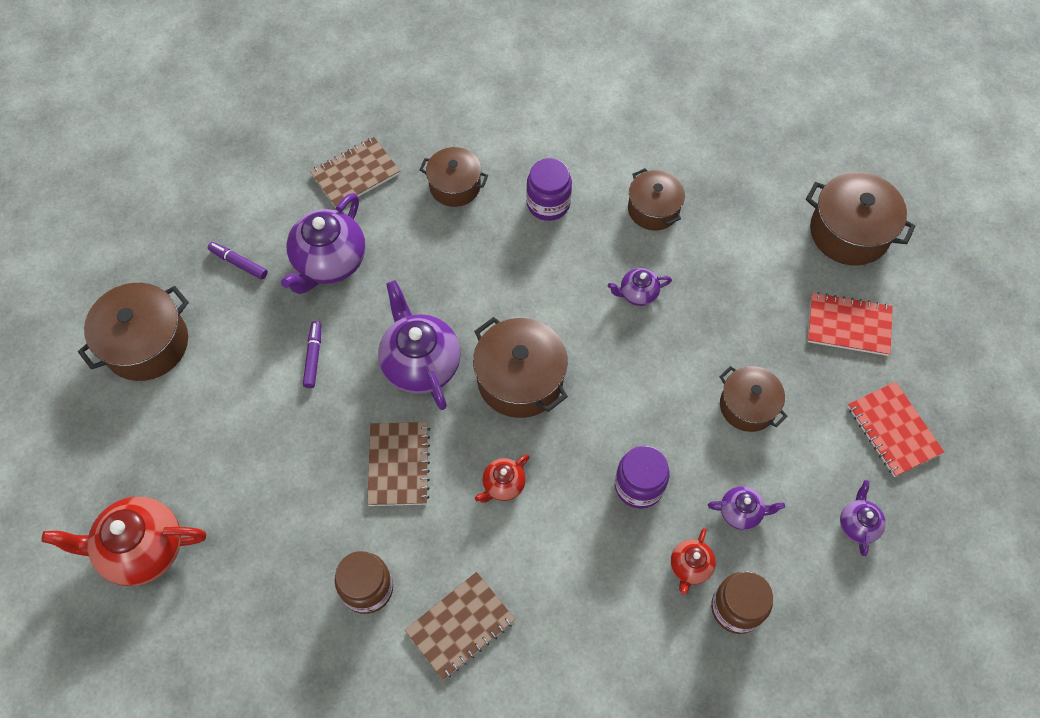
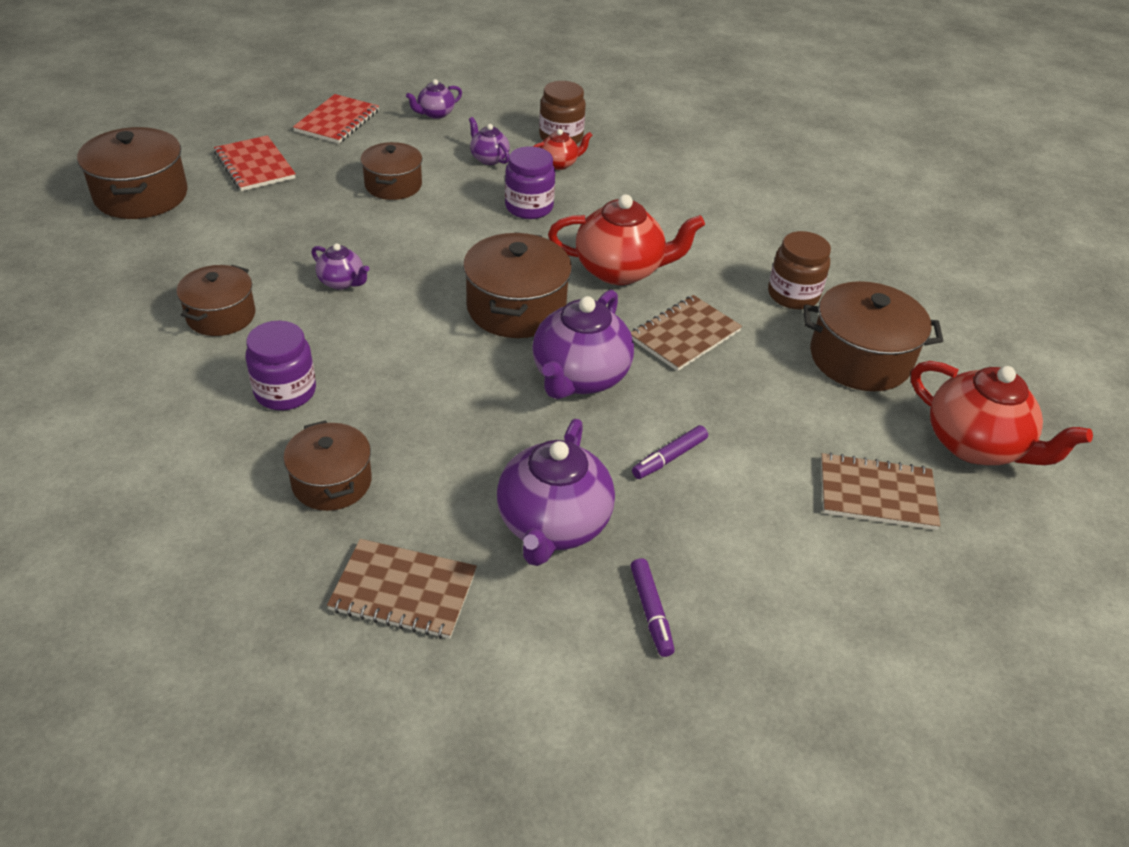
camera: 135 degrees left, 20 degrees down
brown pot [78,283,189,381] -> brown pot moved to [803,281,943,391]
purple teapot [281,193,366,294] -> purple teapot turned 120 degrees clockwise [497,419,615,566]
brown notebook [405,572,515,680] -> brown notebook moved to [821,452,941,530]
red teapot [475,454,529,503] -> red teapot [548,194,705,285], size x1.98

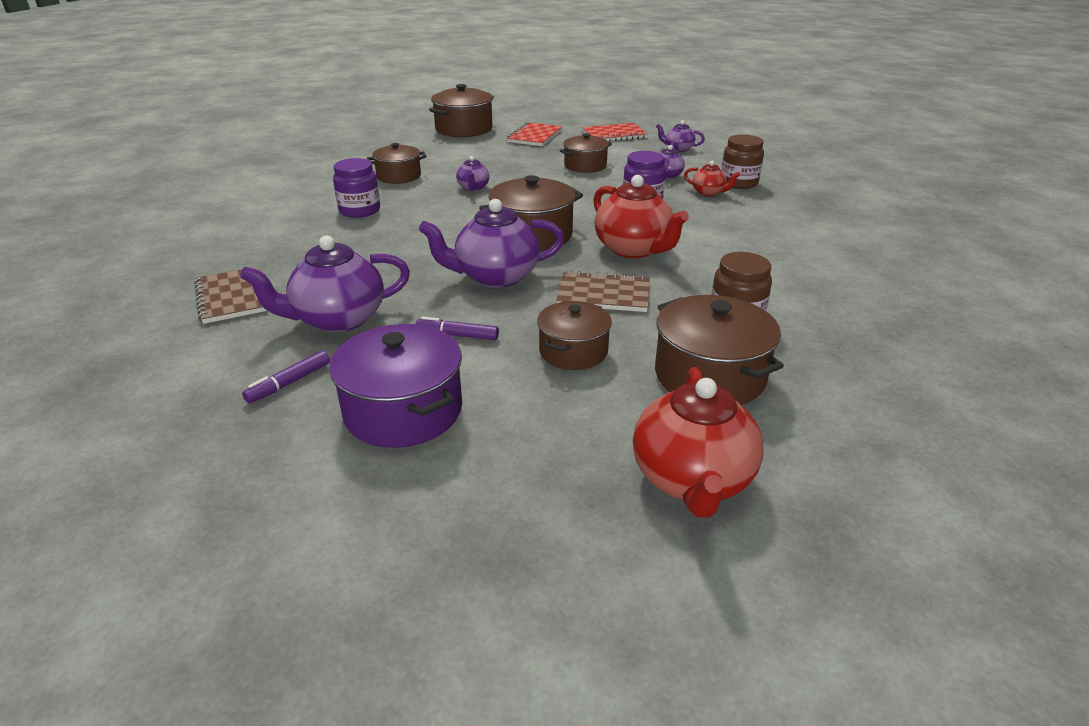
camera: 55 degrees right, 10 degrees down
brown pot [283,420,372,511] -> brown pot moved to [537,301,612,370]
brown notebook [821,452,941,530] -> none
none -> purple pot [329,324,462,448]

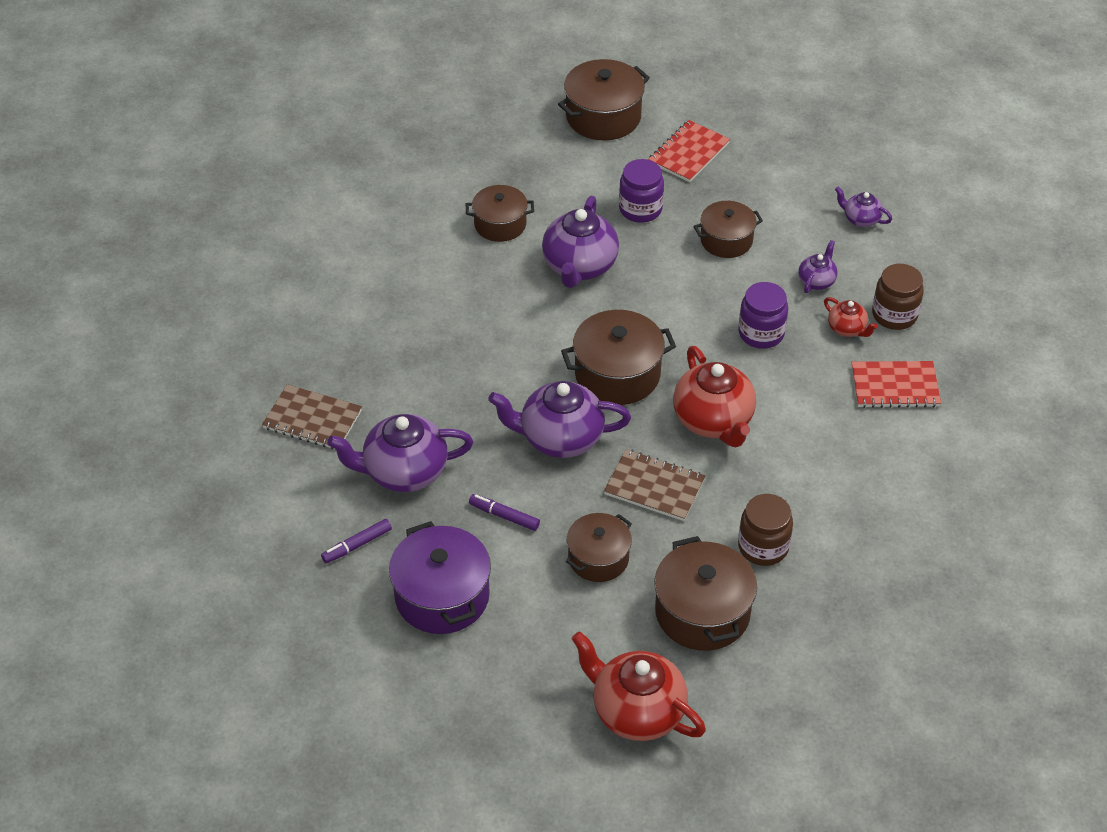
camera: 15 degrees right, 15 degrees up
brown notebook [194,267,267,324] -> brown notebook turned 60 degrees counterclockwise [262,384,362,450]
purple jar [333,158,380,218] -> purple jar moved to [619,159,664,223]
purple teapot [456,156,490,191] -> purple teapot [542,196,619,288], size x1.98
red notebook [582,123,648,142] -> red notebook moved to [852,361,941,408]
red teapot [633,367,764,518] -> red teapot turned 105 degrees clockwise [572,631,706,741]

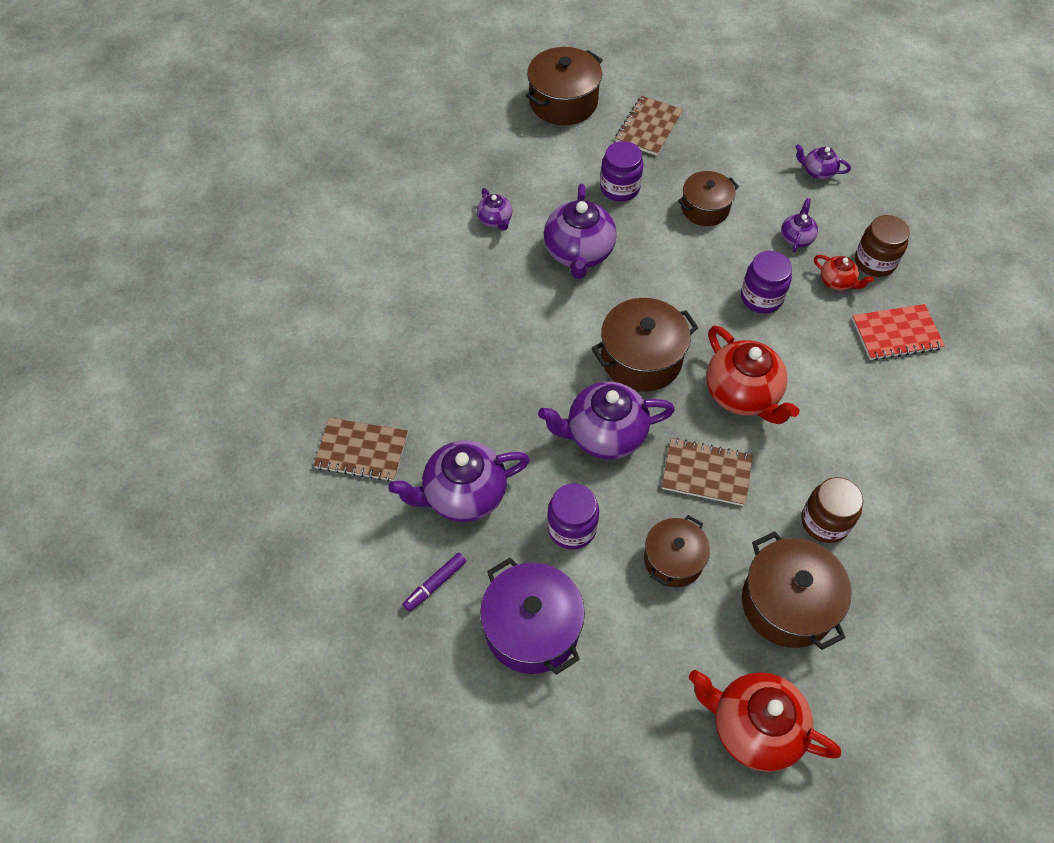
camera: 10 degrees left, 10 degrees up
brown pot [466,185,534,242] -> purple teapot [477,188,512,231]
purple marker [469,494,540,531] -> purple jar [547,483,599,549]
red notebook [648,120,730,182] -> brown notebook [615,96,683,156]

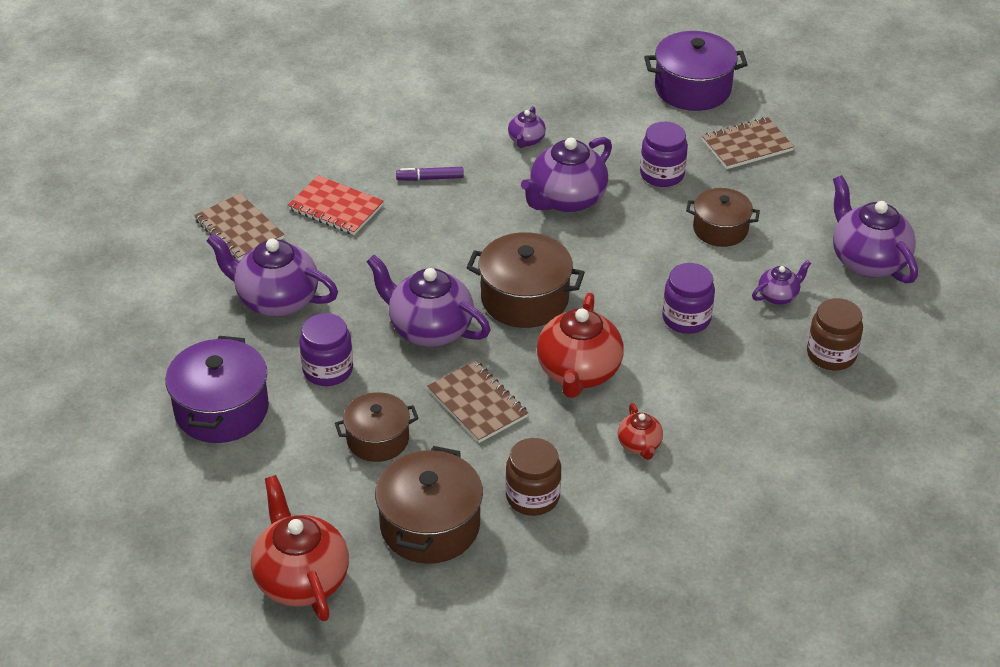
camera: 40 degrees right, 15 degrees down
purple marker [403,553,466,612] -> purple marker moved to [396,167,464,181]
brown pot [526,47,603,125] -> purple pot [644,31,748,111]
purple teapot [795,144,851,180] -> purple teapot [833,175,918,284], size x1.98
red teapot [814,255,874,291] -> red teapot moved to [618,403,663,460]
red notebook [852,304,945,360] -> red notebook moved to [288,175,384,235]

